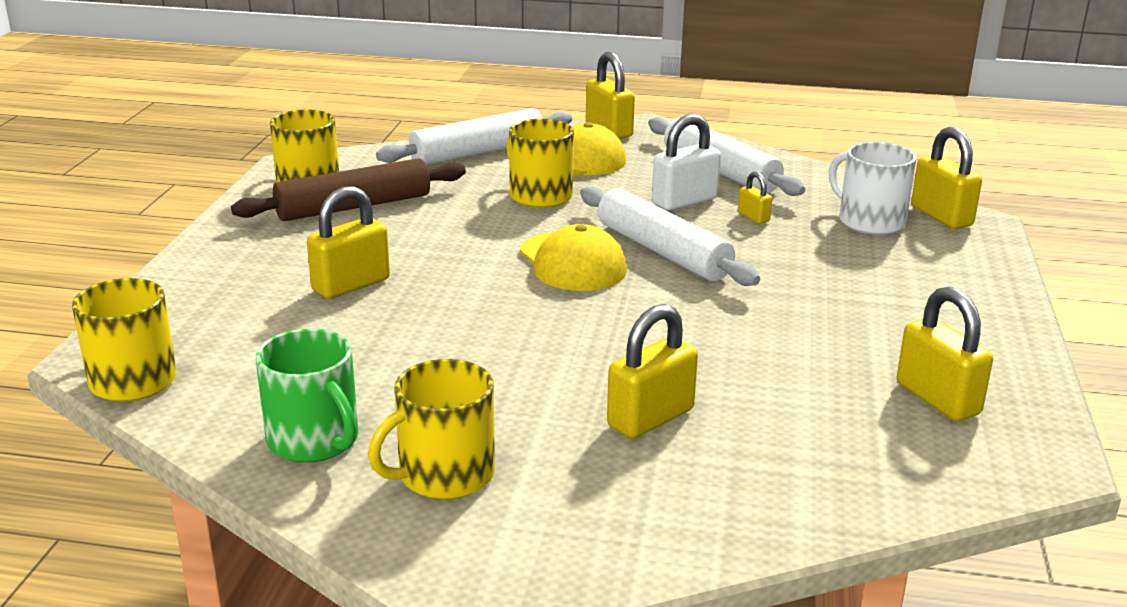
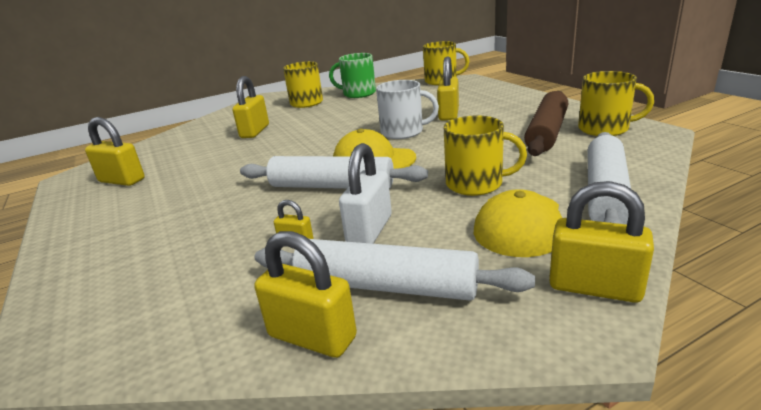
camera: 145 degrees right, 0 degrees up
white mug [829,142,917,235] -> white mug moved to [376,80,439,139]
yellow padlock [911,127,982,229] -> yellow padlock moved to [254,231,357,358]

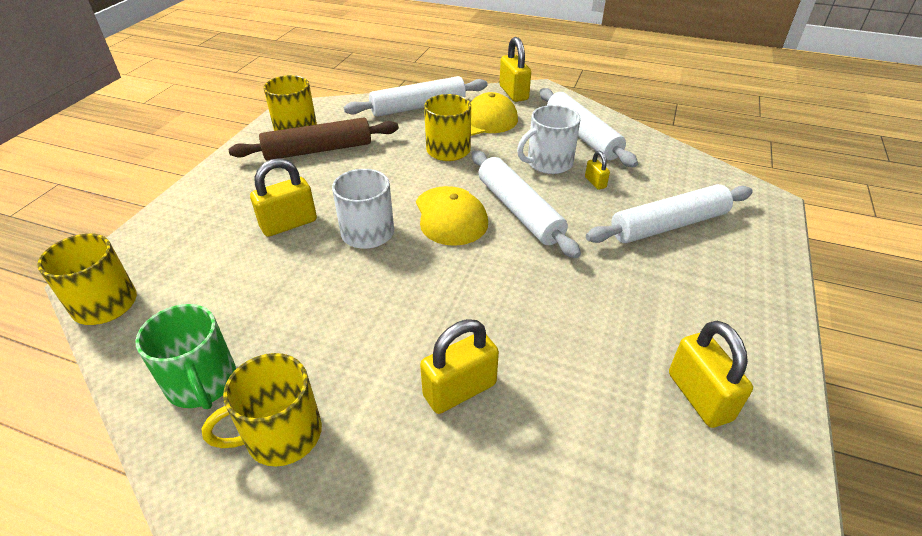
camera: 135 degrees left, 15 degrees up
yellow padlock [254,231,357,358] -> none
white padlock [339,143,392,244] -> white mug [517,105,581,174]
none -> white rolling pin [586,184,753,243]

